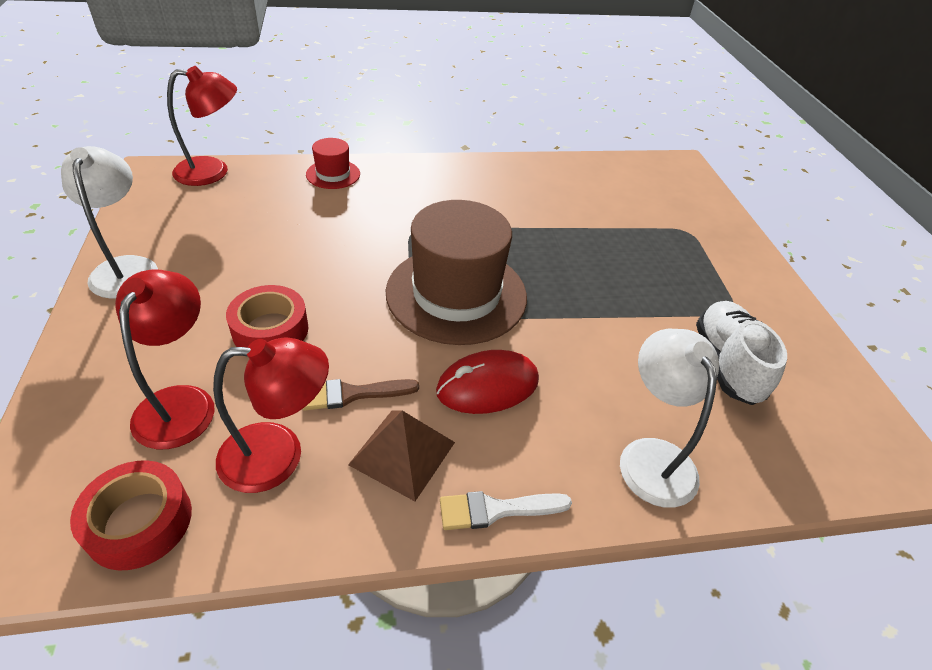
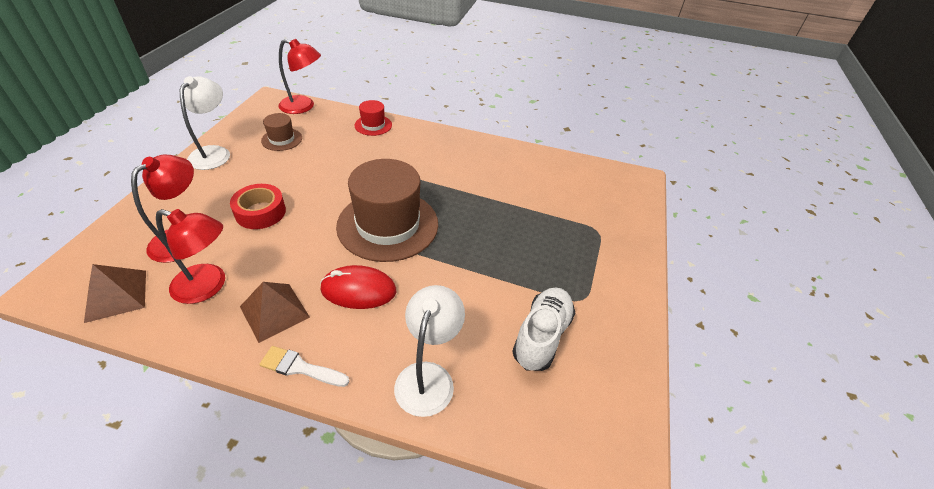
camera: 25 degrees right, 0 degrees up
red tape [70,460,192,571] -> brown pyramid [84,264,146,323]
brown brush [303,379,419,411] -> none
none -> brown hat [261,113,302,151]

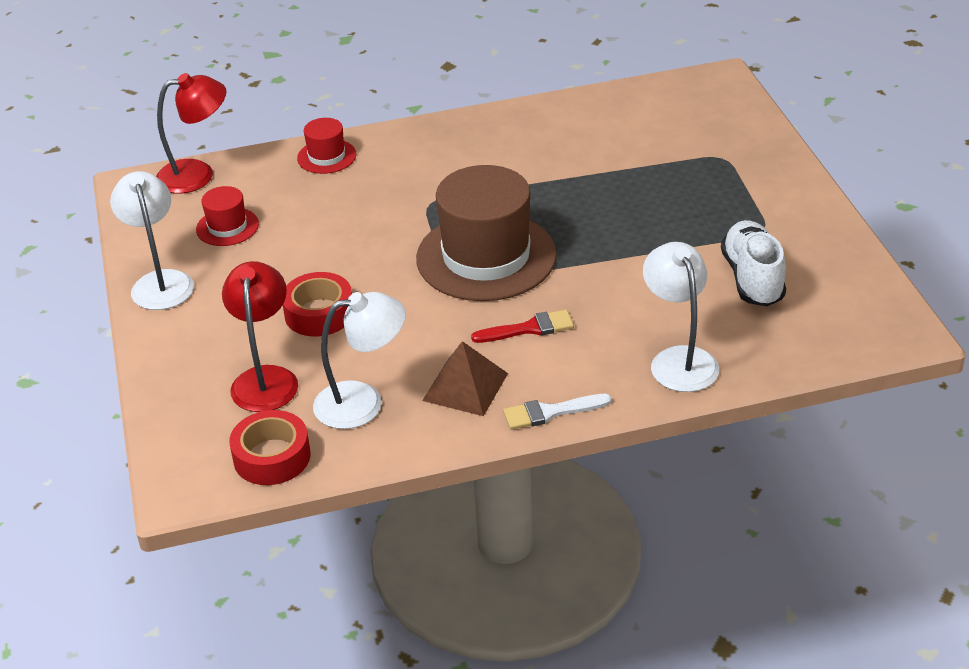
camera: 25 degrees left, 5 degrees down
brown pyramid [84,264,146,323] -> red tape [229,410,311,485]
red lamp [156,209,225,304] -> white lamp [313,292,406,429]
brown hat [261,113,302,151] -> red hat [196,186,259,246]
red mouse [320,265,396,309] -> red brush [471,310,574,343]

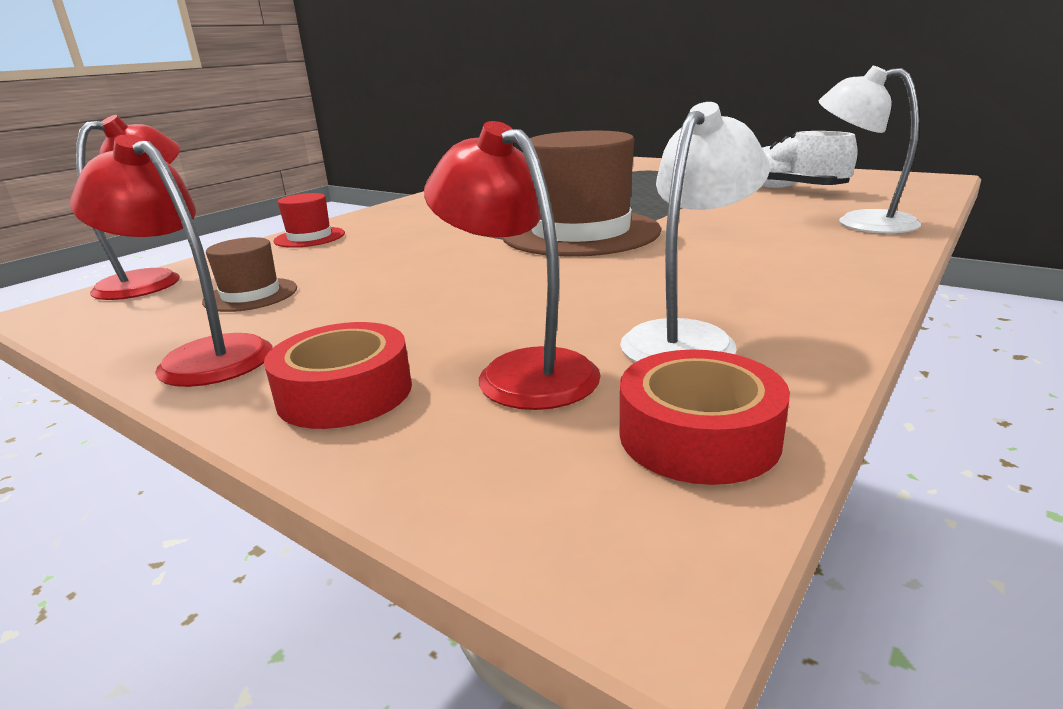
camera: 40 degrees left, 15 degrees down
white lamp [110,171,194,310] -> red lamp [70,135,272,387]
red hat [196,186,259,246] -> brown hat [202,237,297,312]
red tape [283,272,352,337] -> red tape moved to [264,322,412,429]
brown pyramid [422,341,508,416] -> none
red brush [471,310,574,343] -> none
white brush [503,394,612,430] -> none

